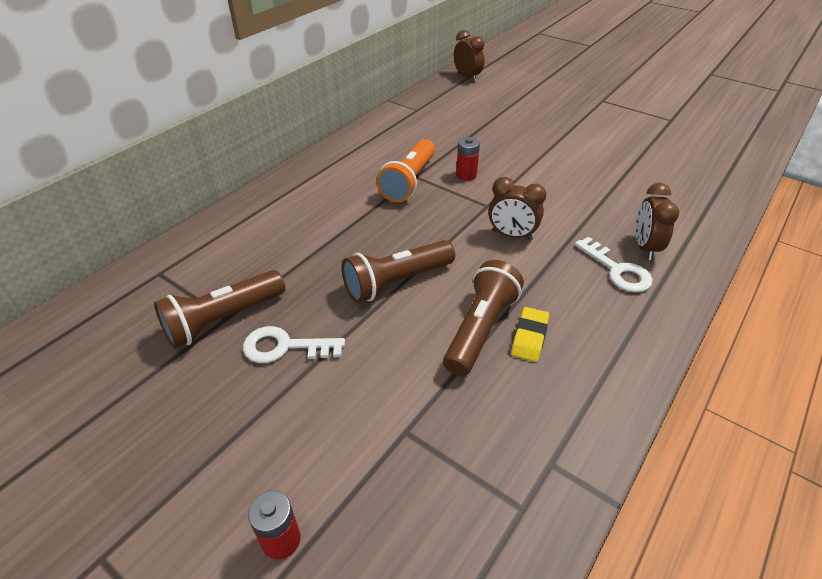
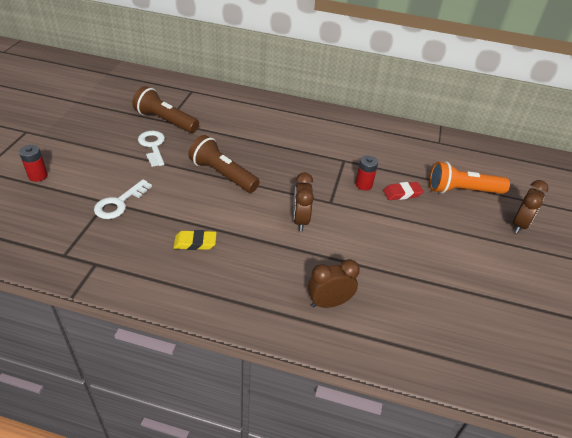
camera: 65 degrees right, 0 degrees up
orange flashlight [376,139,435,202] -> orange flashlight moved to [430,161,510,194]
brown flashlight [443,260,524,376] -> none
brown clock [454,30,485,82] -> brown clock moved to [513,180,549,233]
white key [575,237,653,292] -> white key moved to [94,179,152,219]
none -> red eraser [383,182,424,200]

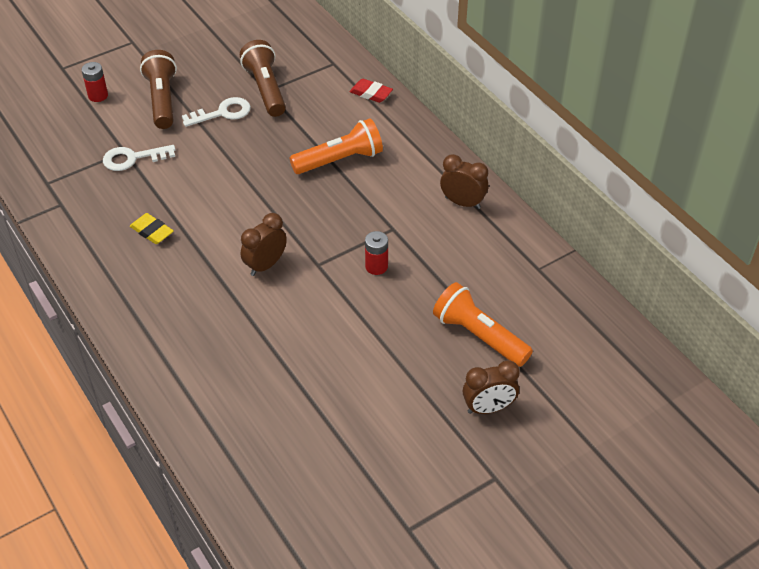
camera: 45 degrees right, 5 degrees up
white key [138,131,165,167] -> white key turned 45 degrees clockwise [182,97,251,127]
brown flashlight [188,135,260,193] -> brown flashlight moved to [140,50,177,129]
brown clock [308,259,360,308] -> brown clock moved to [440,154,488,209]
red eraser [383,182,424,200] -> red eraser moved to [350,79,393,103]
none -> orange flashlight [290,118,383,174]

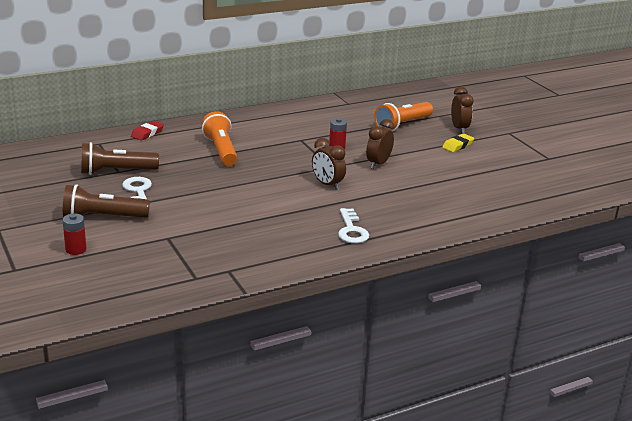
camera: 85 degrees left, 20 degrees down
white key [103,145,175,171] -> white key moved to [338,208,369,244]
yellow eraser [130,213,174,244] -> yellow eraser moved to [442,133,474,152]
brown clock [440,154,488,209] -> brown clock moved to [366,119,394,169]

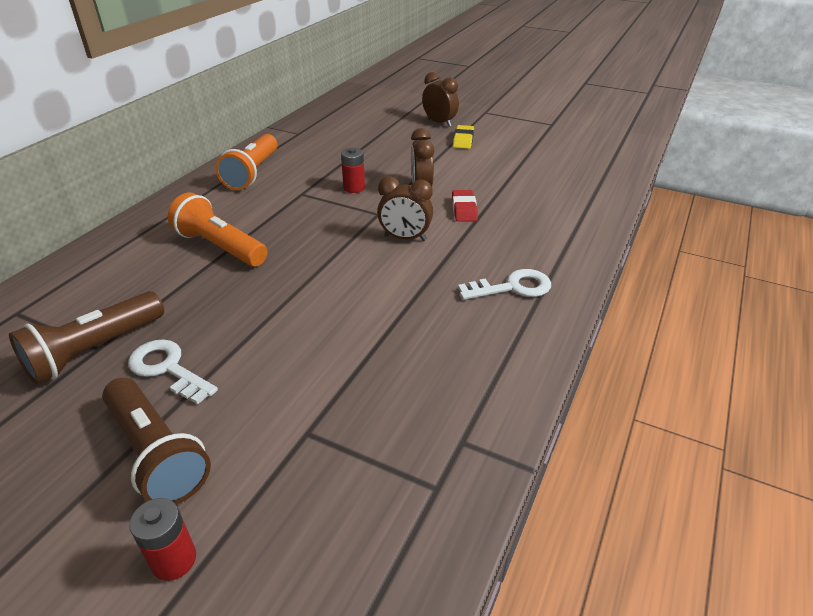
camera: 35 degrees left, 10 degrees up
brown flashlight [63,184,150,218] -> brown flashlight turned 90 degrees counterclockwise [102,378,211,504]
red eraser [131,121,164,141] -> red eraser moved to [452,190,478,222]
white key [338,208,369,244] -> white key turned 60 degrees counterclockwise [458,269,551,300]
orange flashlight [374,102,433,131] -> orange flashlight moved to [215,134,278,190]

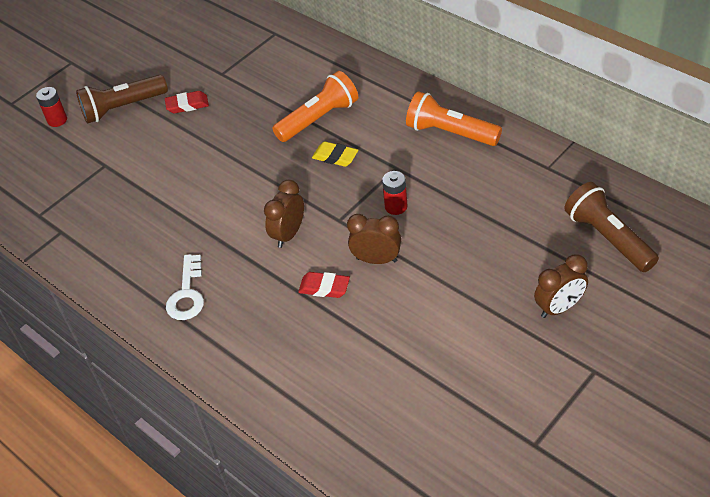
camera: 110 degrees right, 10 degrees up
brown flashlight [9,291,164,384] -> brown flashlight moved to [564,182,659,272]
white key [128,339,218,405] -> red eraser [165,91,209,113]
yellow eraser [453,125,474,149] -> yellow eraser moved to [312,142,358,167]

